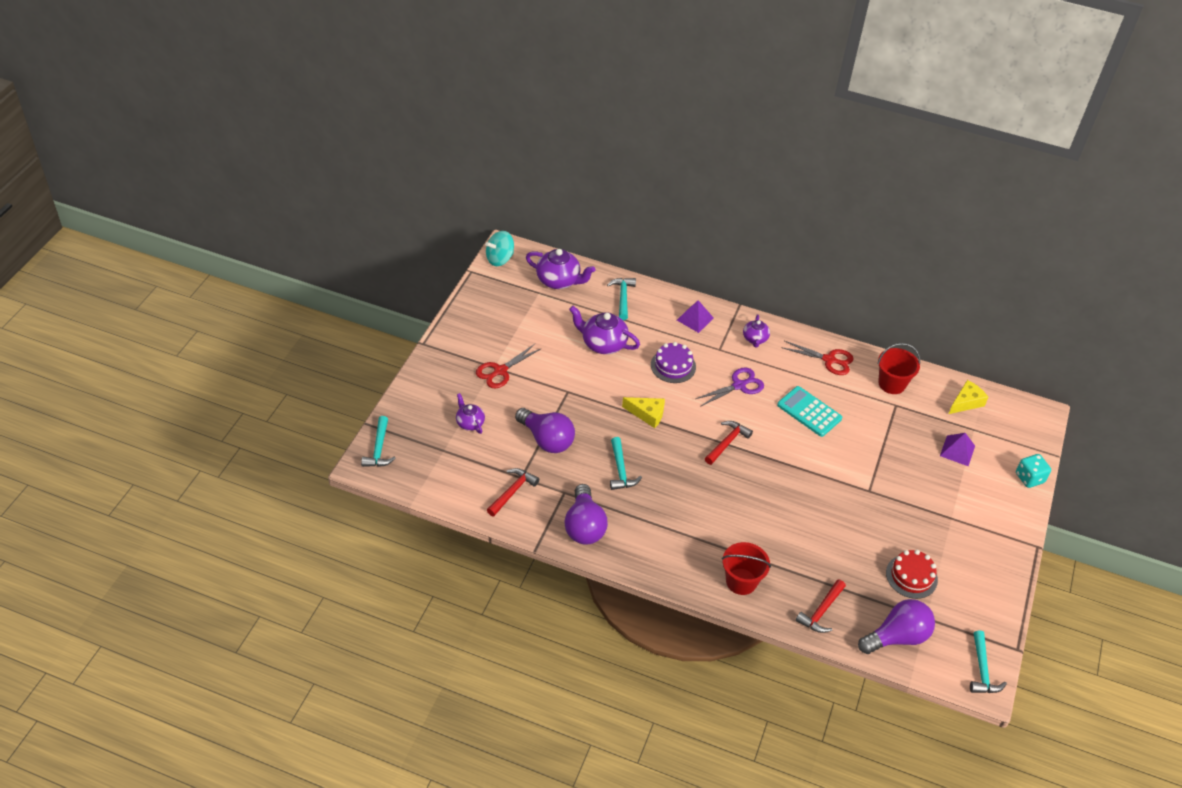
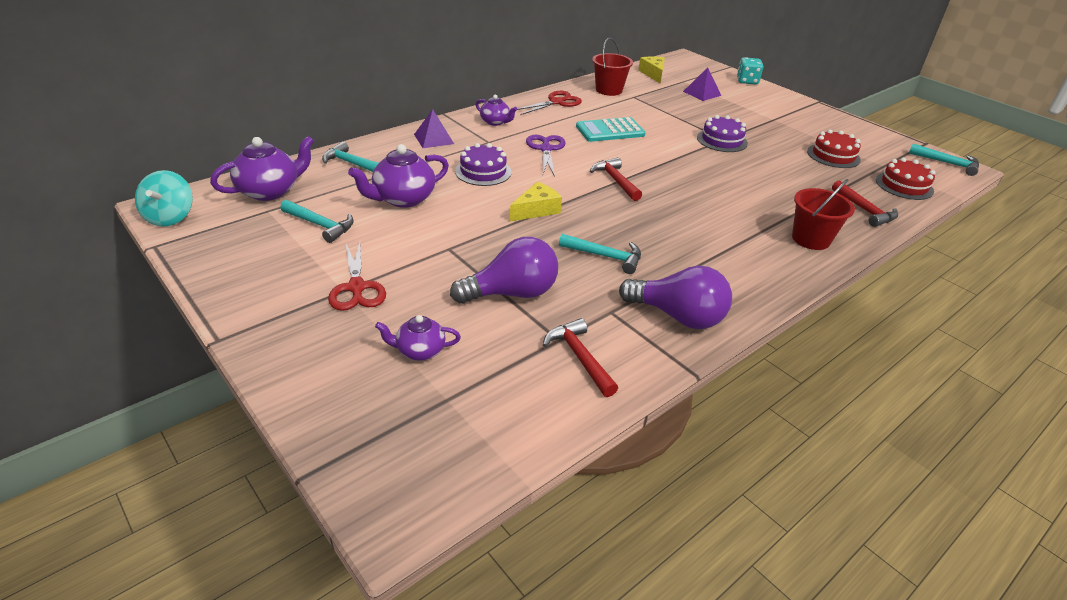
camera: 60 degrees left, 10 degrees down
turquoise hammer [361,416,396,467] -> turquoise hammer moved to [280,200,354,243]
purple light bulb [858,599,935,654] -> red cake [876,158,935,200]
none -> purple cake [697,115,748,152]

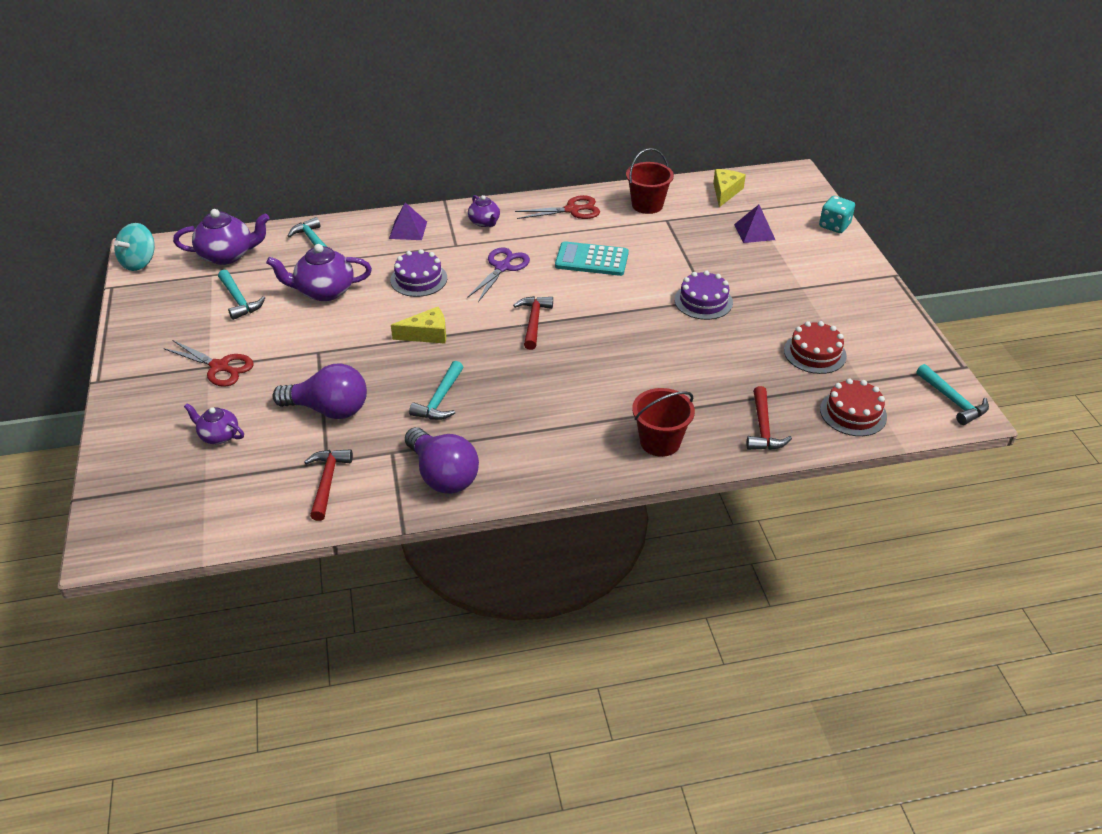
camera: 30 degrees right, 5 degrees up
red scissors [328,242,386,311] -> red scissors turned 75 degrees counterclockwise [163,340,254,387]
turquoise hammer [559,234,641,274] -> turquoise hammer turned 60 degrees clockwise [409,361,463,420]

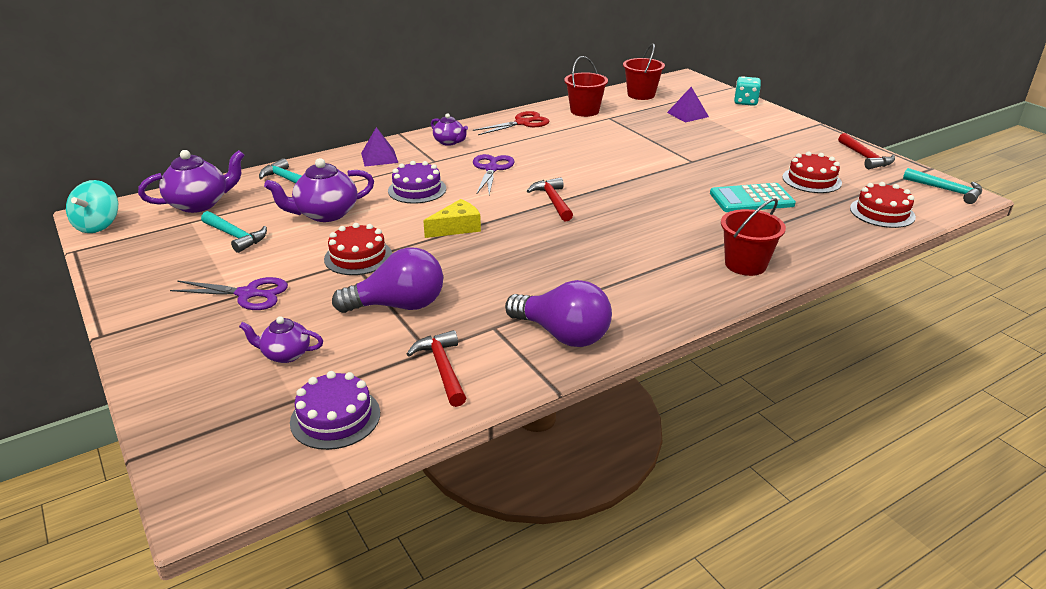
camera: 20 degrees left, 10 degrees down
red scissors [163,340,254,387] -> purple scissors [170,277,288,310]
turquoise hammer [409,361,463,420] -> none
turquoise calculator [555,241,629,276] -> turquoise calculator moved to [710,183,796,212]
purple cake [674,271,733,320] -> purple cake moved to [290,371,380,450]
yellow cheese [713,169,746,207] -> red bucket [623,43,665,100]
red hammer [747,386,792,450] -> red hammer moved to [838,133,895,169]
none -> red cake [324,223,392,275]

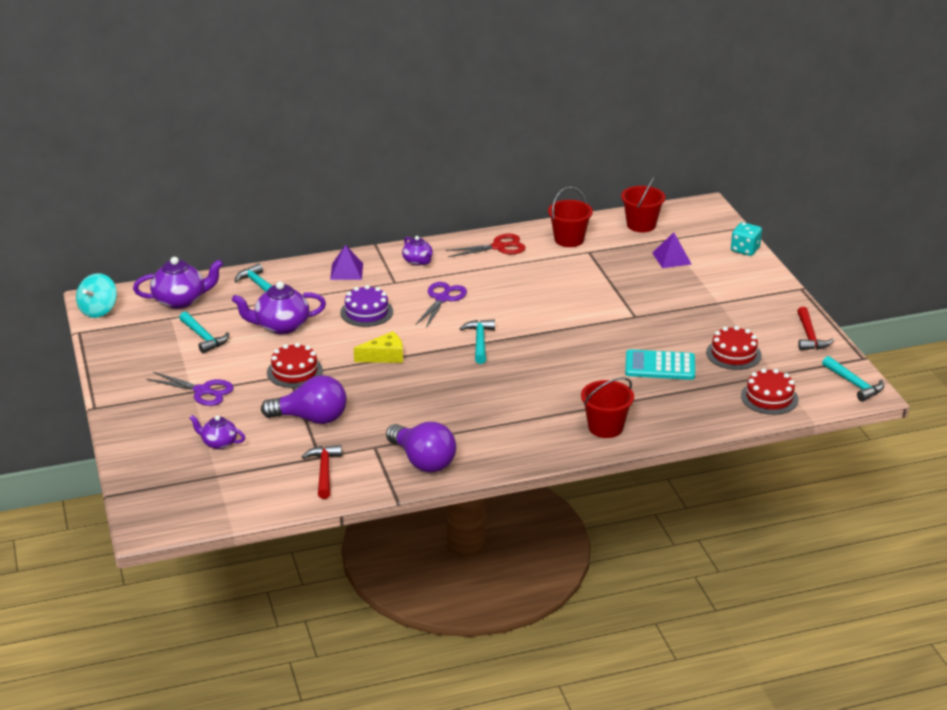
camera: 15 degrees right, 0 degrees up
purple cake [290,371,380,450] -> none
red hammer [527,177,573,221] -> turquoise hammer [459,319,495,364]

